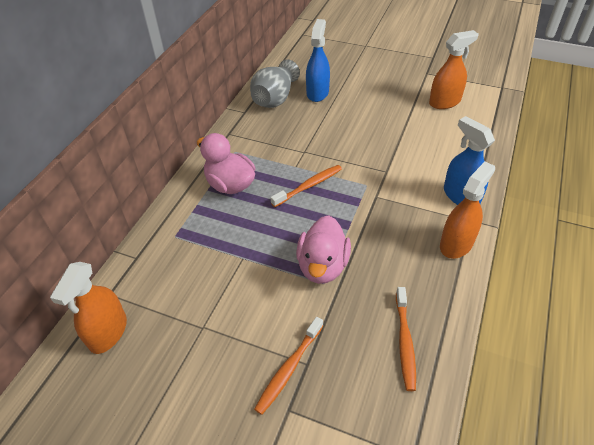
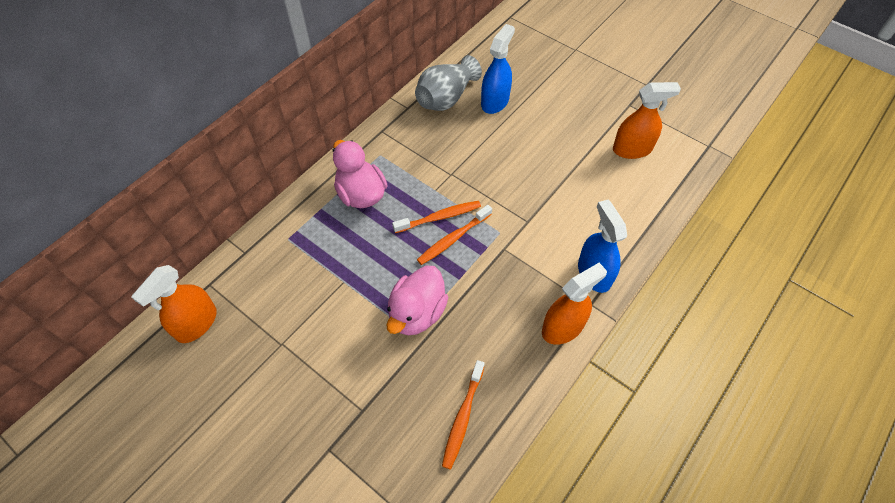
camera: 15 degrees right, 10 degrees up
orange toothbrush [254,317,323,415] -> orange toothbrush moved to [417,205,492,265]

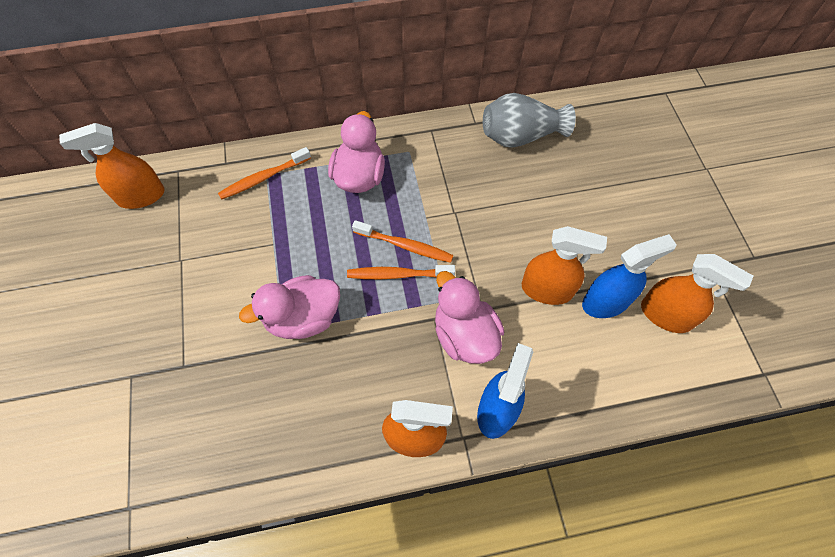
camera: 40 degrees right, 5 degrees up
orange toothbrush [442,360,484,469] -> orange toothbrush moved to [218,147,311,200]
blue spray bottle [481,24,515,114] -> blue spray bottle moved to [582,234,676,318]
none -> pink duck [435,271,504,364]
none -> orange spray bottle [522,226,607,305]

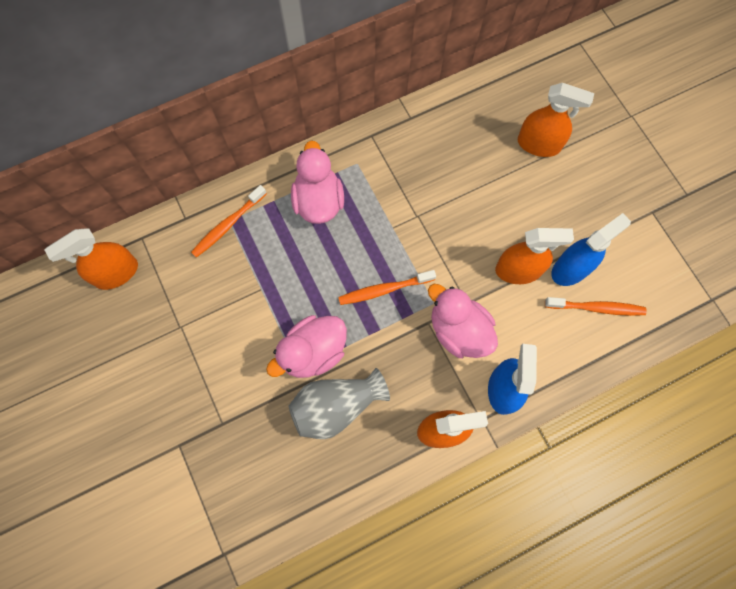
camera: 15 degrees left, 10 degrees up
orange toothbrush [352,220,454,263] -> orange toothbrush moved to [545,297,647,316]
grey vase [483,93,576,148] -> grey vase moved to [289,368,390,439]
orange spray bottle [641,254,754,333] -> orange spray bottle moved to [518,83,594,157]

